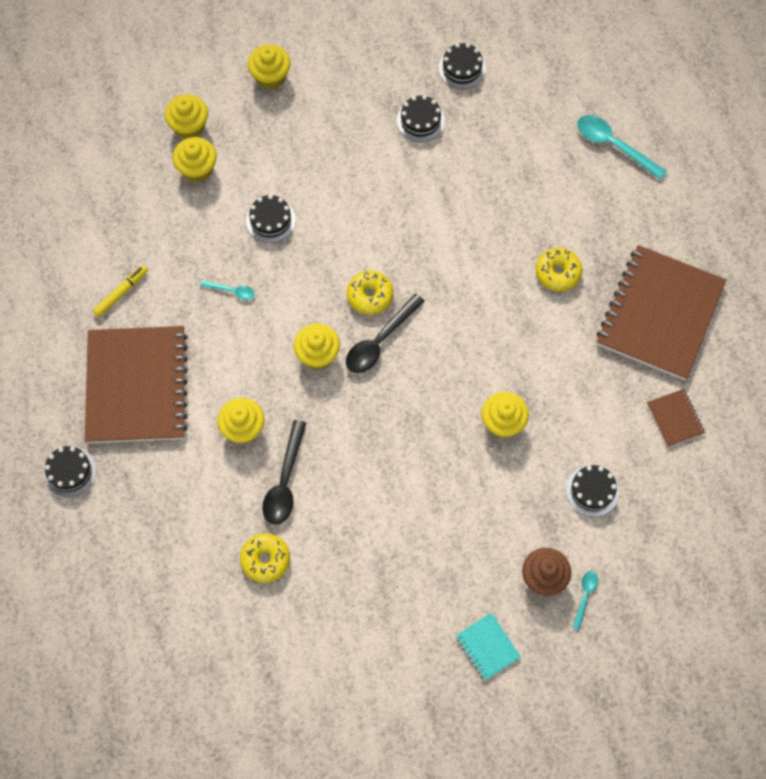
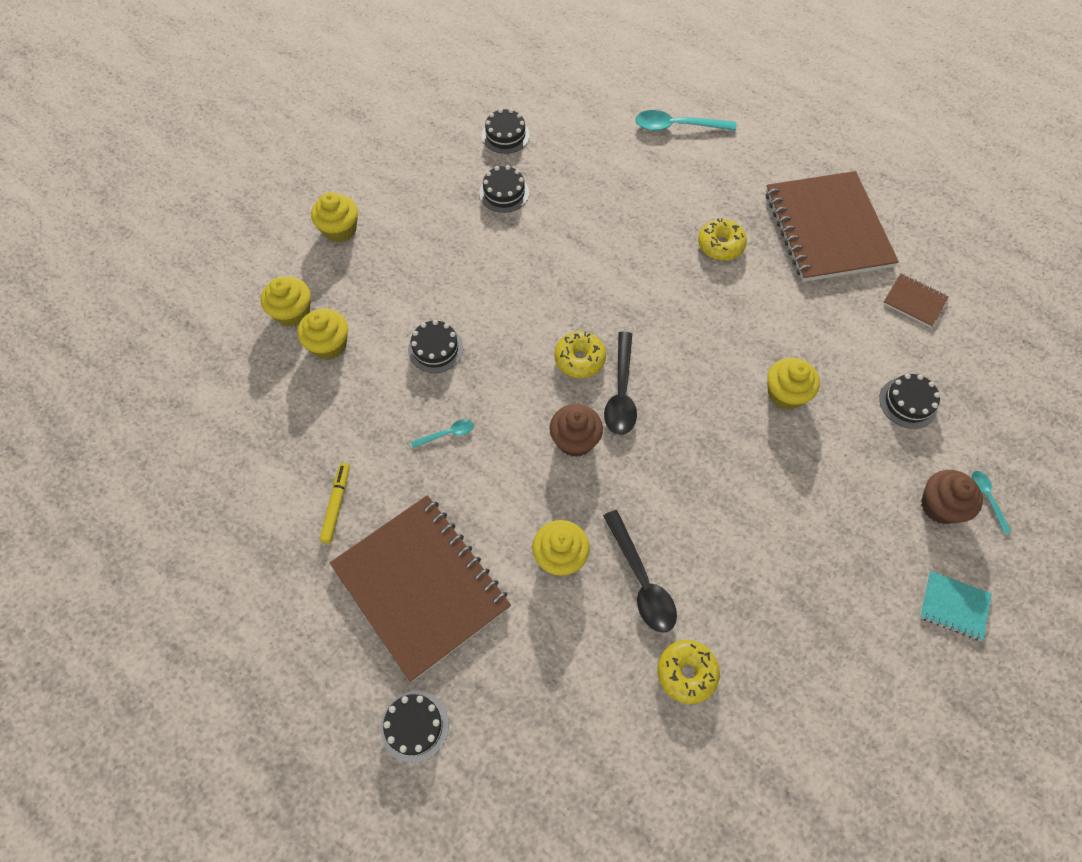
camera: 35 degrees left, 5 degrees down
yellow cupcake [294,324,340,369] -> brown cupcake [549,404,603,457]

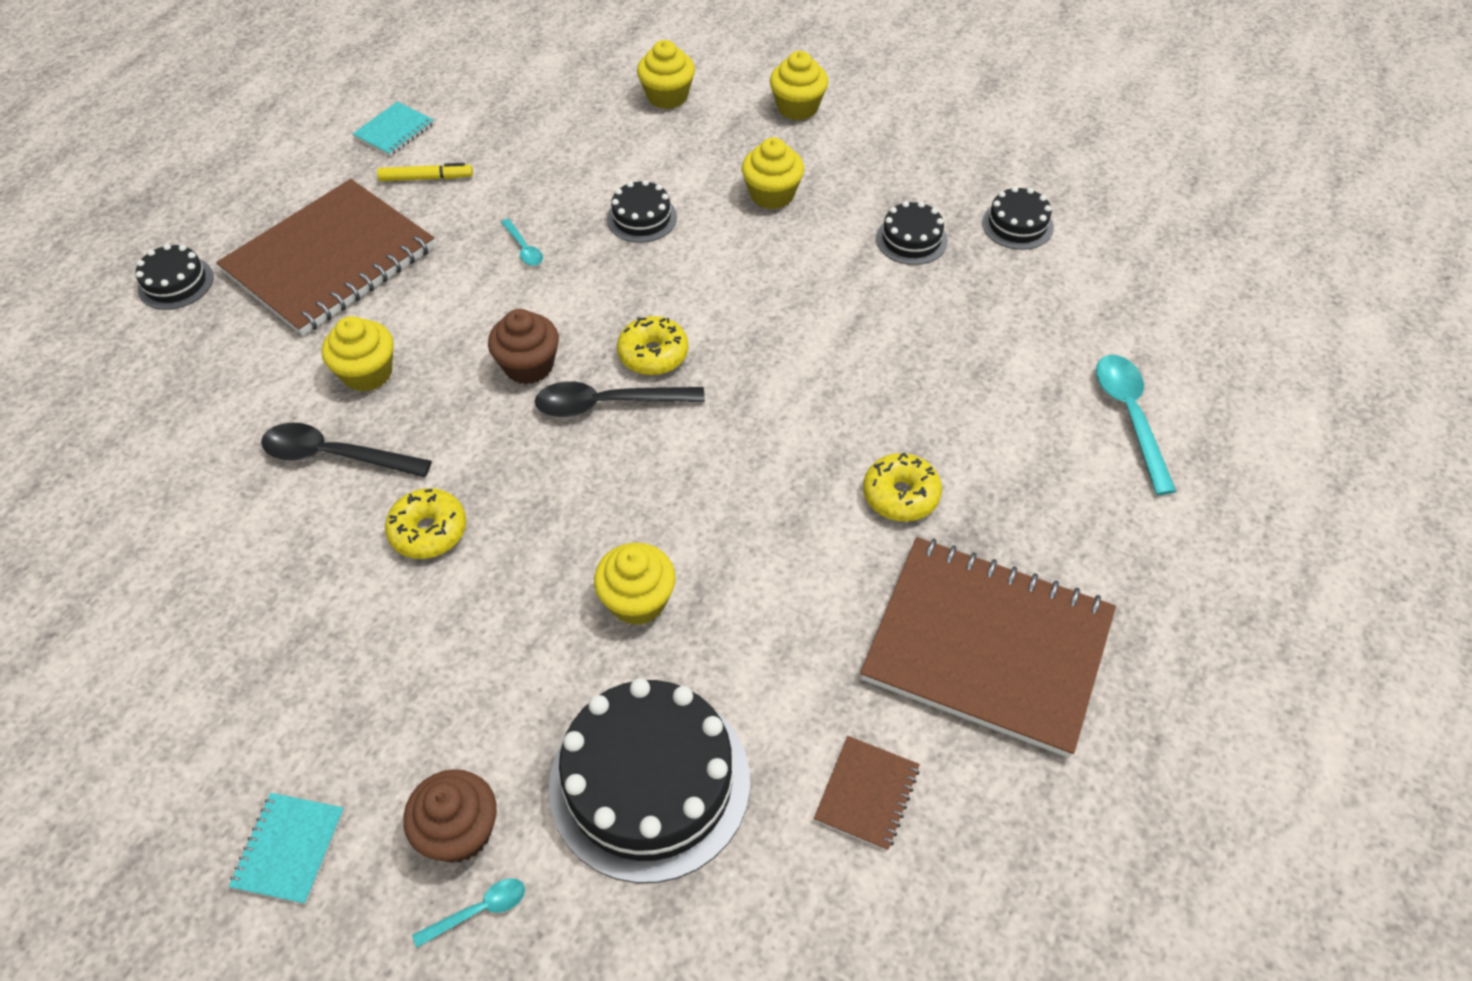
camera: 80 degrees right, 10 degrees down
yellow cupcake [297,309,348,360] -> yellow cupcake moved to [742,137,804,209]
black spoon [603,510,677,633] -> black spoon turned 45 degrees clockwise [261,423,432,477]
yellow donut [657,640,720,704] -> yellow donut moved to [385,488,466,559]
brown notebook [766,171,899,282] -> brown notebook turned 45 degrees clockwise [860,537,1116,758]
black cake [879,374,940,429] -> black cake [549,678,750,883], size x2.04
none -> turquoise notebook [353,101,434,156]

